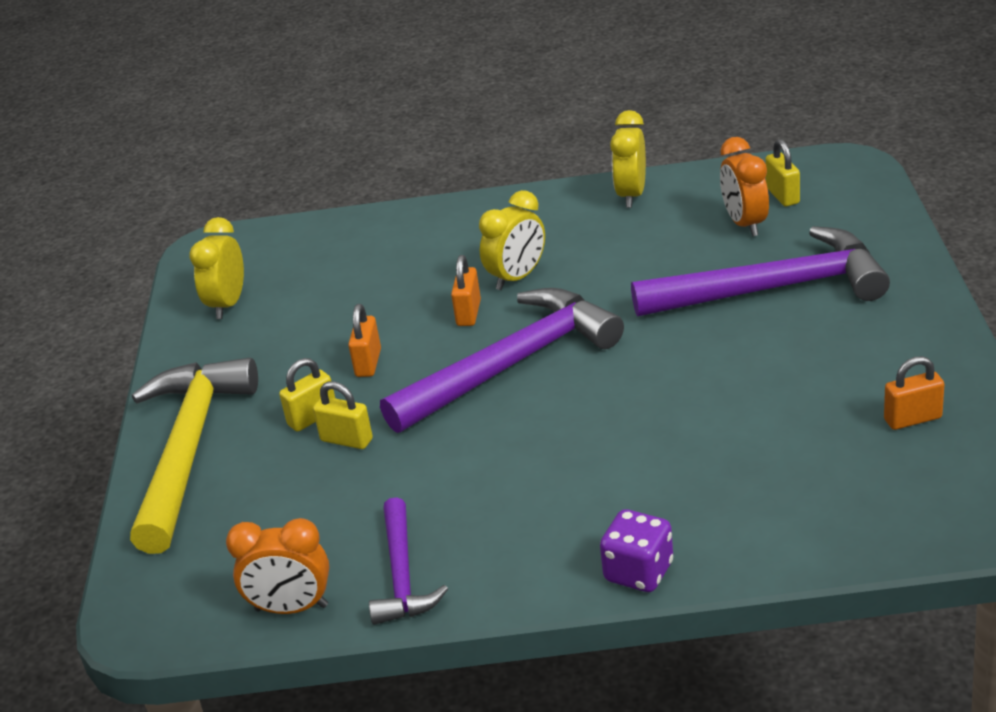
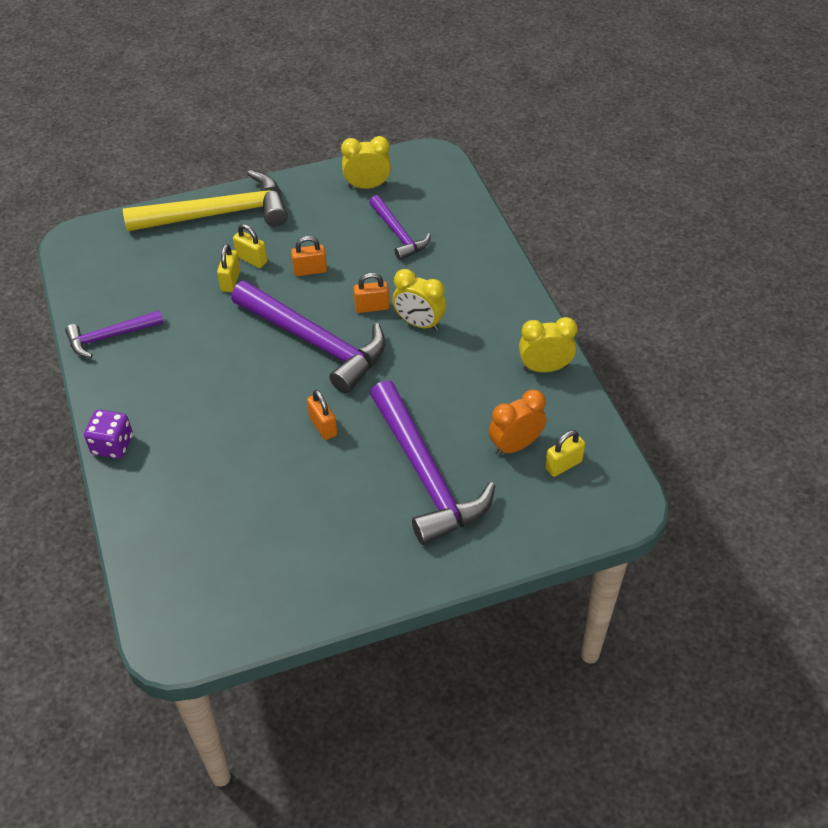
camera: 70 degrees right, 15 degrees up
orange clock [226,518,329,614] -> none
orange padlock [884,356,944,430] -> orange padlock moved to [307,390,337,440]
none -> purple hammer [369,195,431,260]

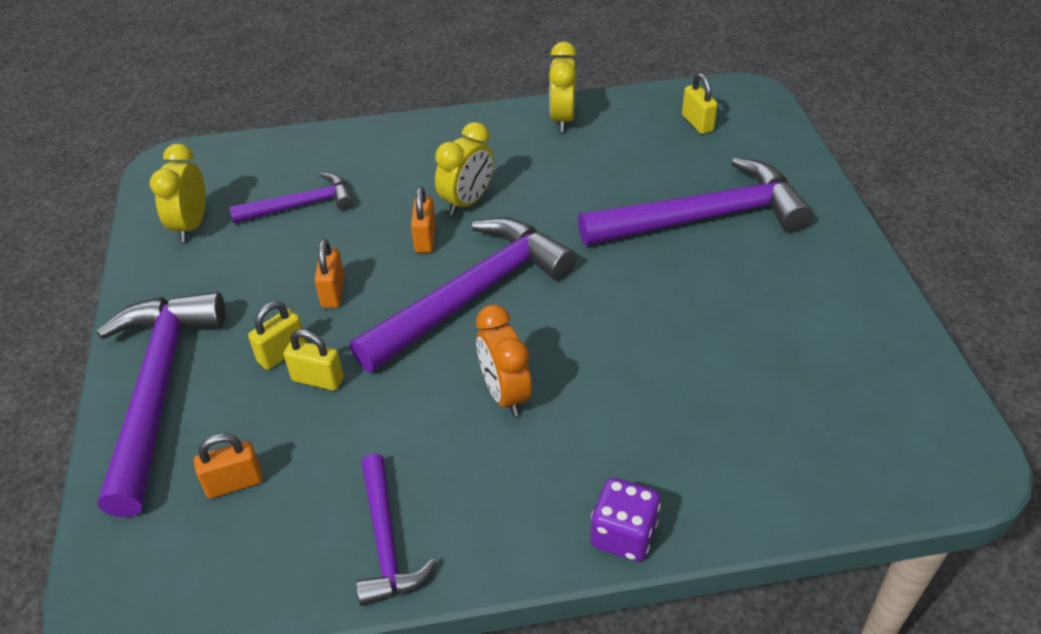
camera: 80 degrees left, 5 degrees down
yellow hammer [123,170,288,232] -> purple hammer [97,292,225,517]
orange padlock [307,390,337,440] -> orange padlock moved to [194,433,263,498]
orange clock [489,389,546,456] -> orange clock moved to [476,304,532,417]

